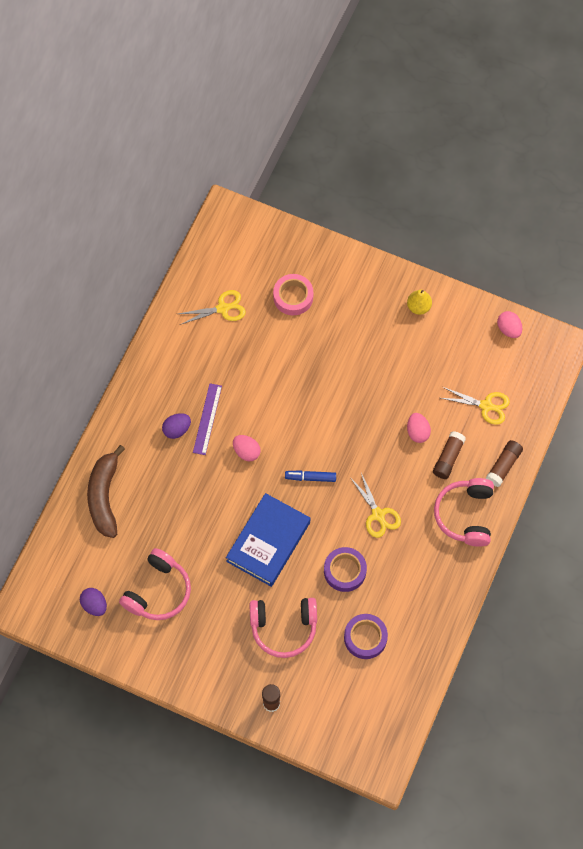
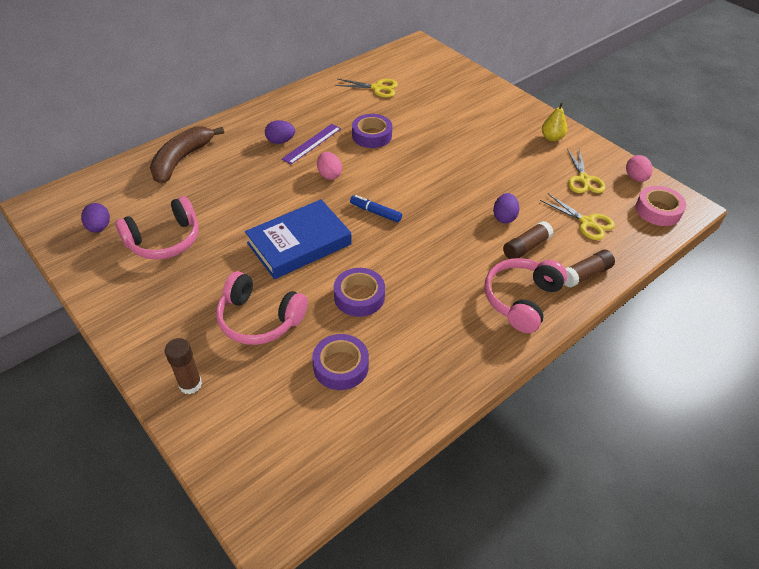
camera: 25 degrees right, 20 degrees down
pink tape [273,274,313,315] -> pink tape moved to [635,186,686,226]
yellow scissors [350,473,401,538] -> yellow scissors moved to [567,148,605,193]
pink egg [407,413,431,443] -> purple egg [493,193,520,223]
none -> purple tape [352,114,392,148]

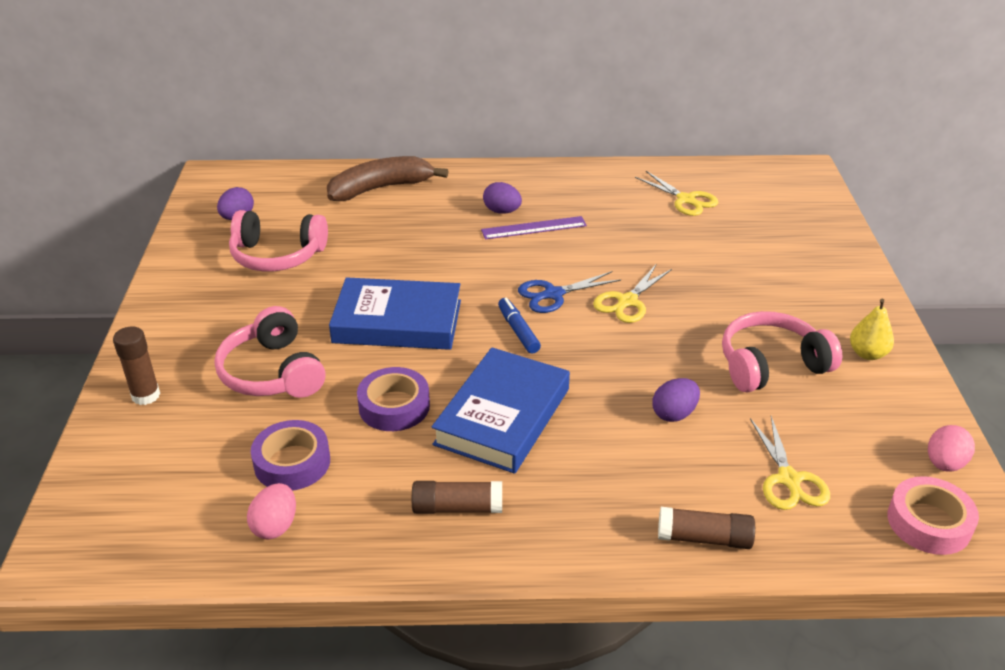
camera: 40 degrees right, 10 degrees down
pink egg [317,152,342,180] -> pink egg moved to [247,483,296,539]
purple tape [352,114,392,148] -> none
pink headphones [484,258,567,333] -> pink headphones moved to [722,311,842,392]
brown glue stick [503,221,554,259] -> brown glue stick moved to [412,481,502,514]
yellow scissors [567,148,605,193] -> yellow scissors moved to [593,265,672,323]
none -> blue book [432,347,570,474]
none -> blue scissors [518,271,621,313]

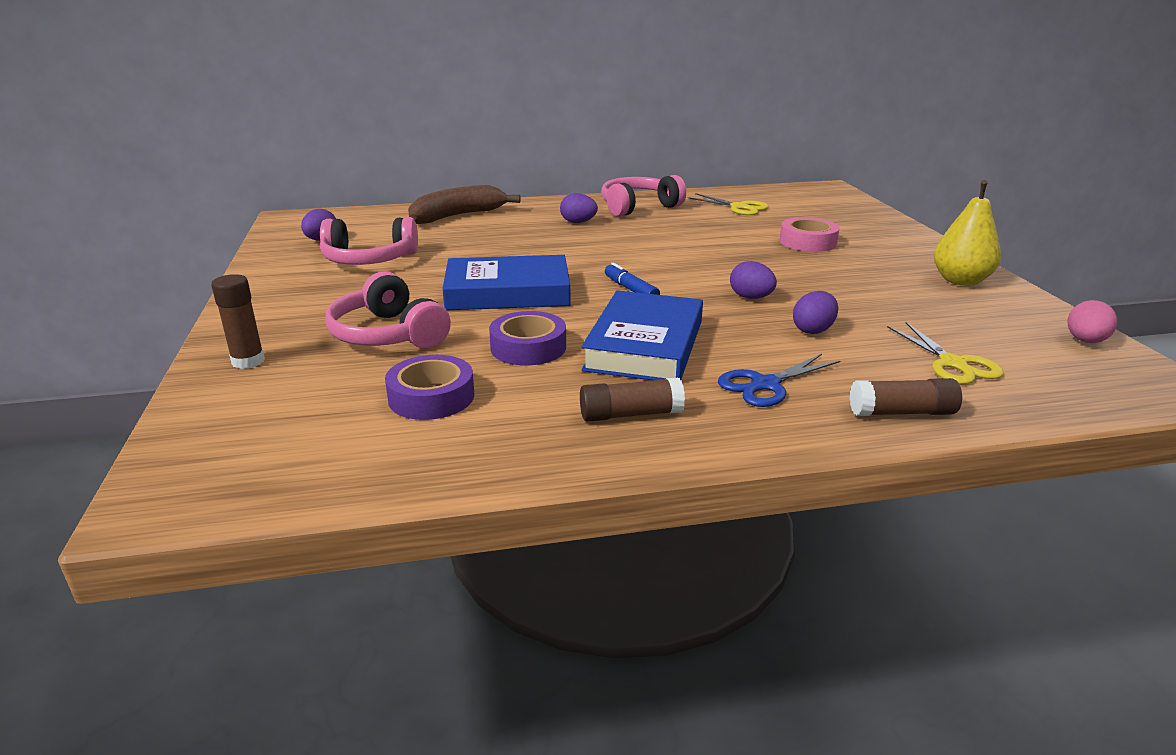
camera: 10 degrees left, 10 degrees down
pink egg [247,483,296,539] -> none
purple ruler [481,216,587,239] -> none
blue scissors [518,271,621,313] -> blue scissors moved to [718,354,840,407]
yellow scissors [593,265,672,323] -> none
pink headphones [722,311,842,392] -> pink headphones moved to [601,175,686,217]
yellow pear [850,299,894,360] -> yellow pear [934,180,1001,286], size x1.54
pink tape [888,476,979,555] -> pink tape moved to [780,217,840,252]
none -> purple egg [730,261,777,299]

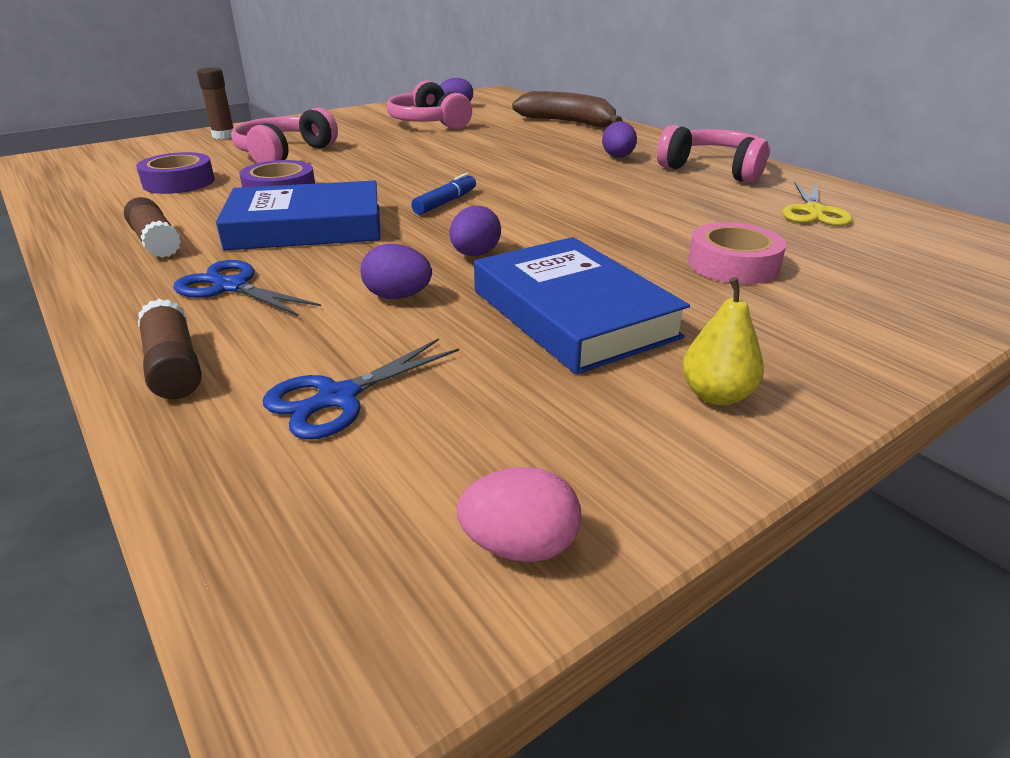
camera: 65 degrees right, 5 degrees up
blue book [442,255,571,310] -> blue book moved to [474,237,690,374]
yellow scissors [887,322,1004,384] -> blue scissors [263,338,459,439]
yellow pear [934,180,1001,286] -> yellow pear [682,277,764,405], size x0.65

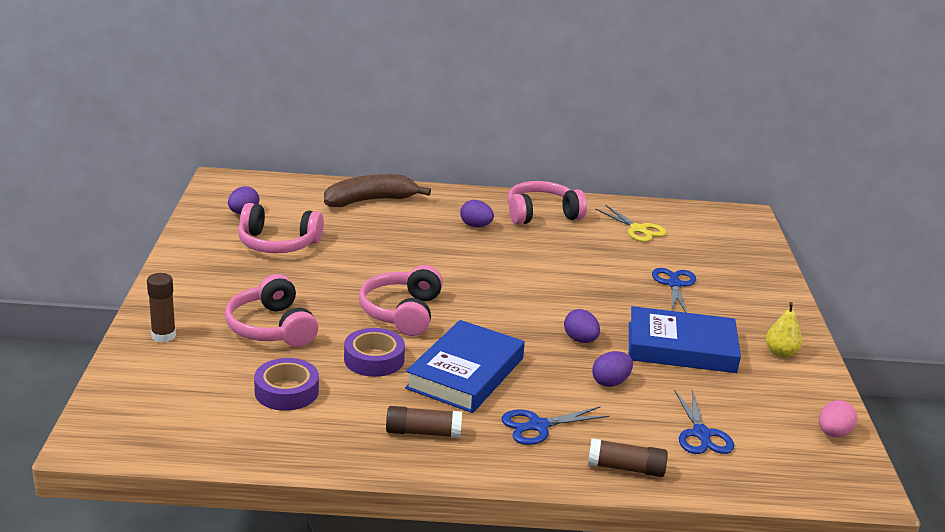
camera: 55 degrees left, 5 degrees down
blue marker [411,173,476,215] -> none
pink tape [688,222,786,284] -> blue scissors [652,268,696,313]
none -> pink headphones [359,265,443,336]

